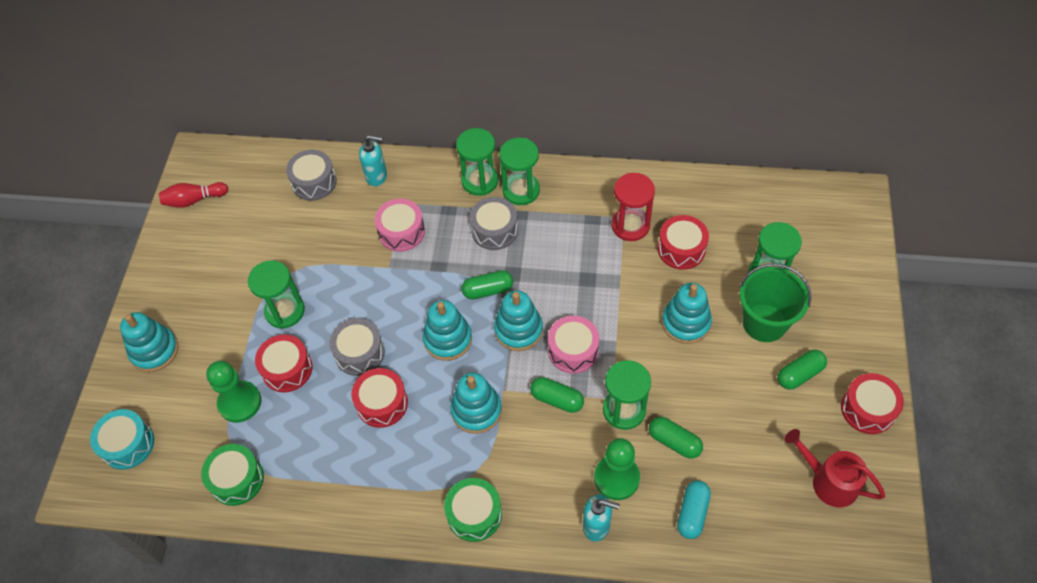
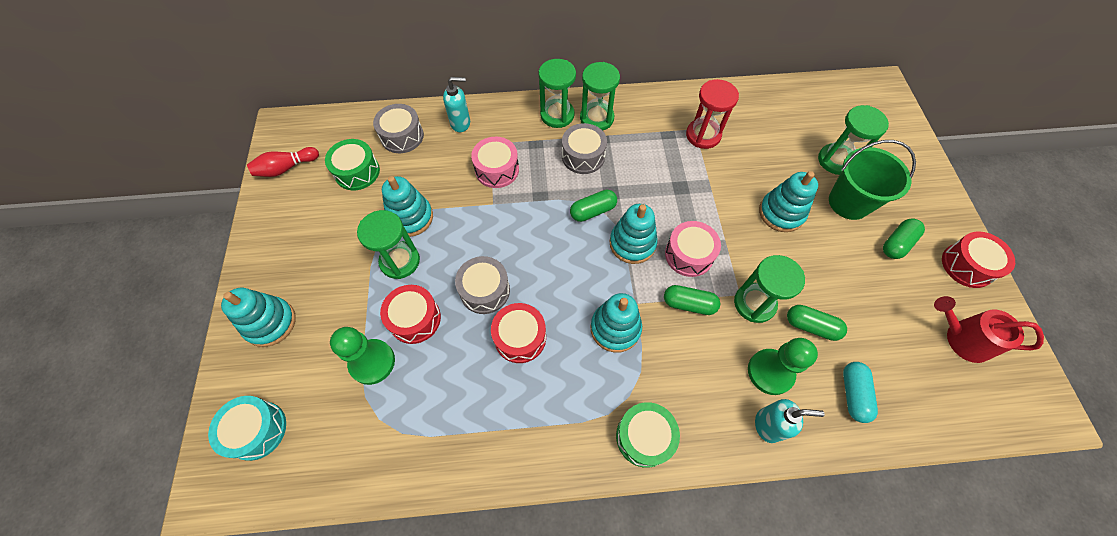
camera: 15 degrees left, 5 degrees up
green drum [201,444,264,506] -> green drum moved to [325,139,380,190]
turquoise stacking toy [423,300,472,361] -> turquoise stacking toy moved to [382,176,433,237]
red drum [658,215,709,270] -> none

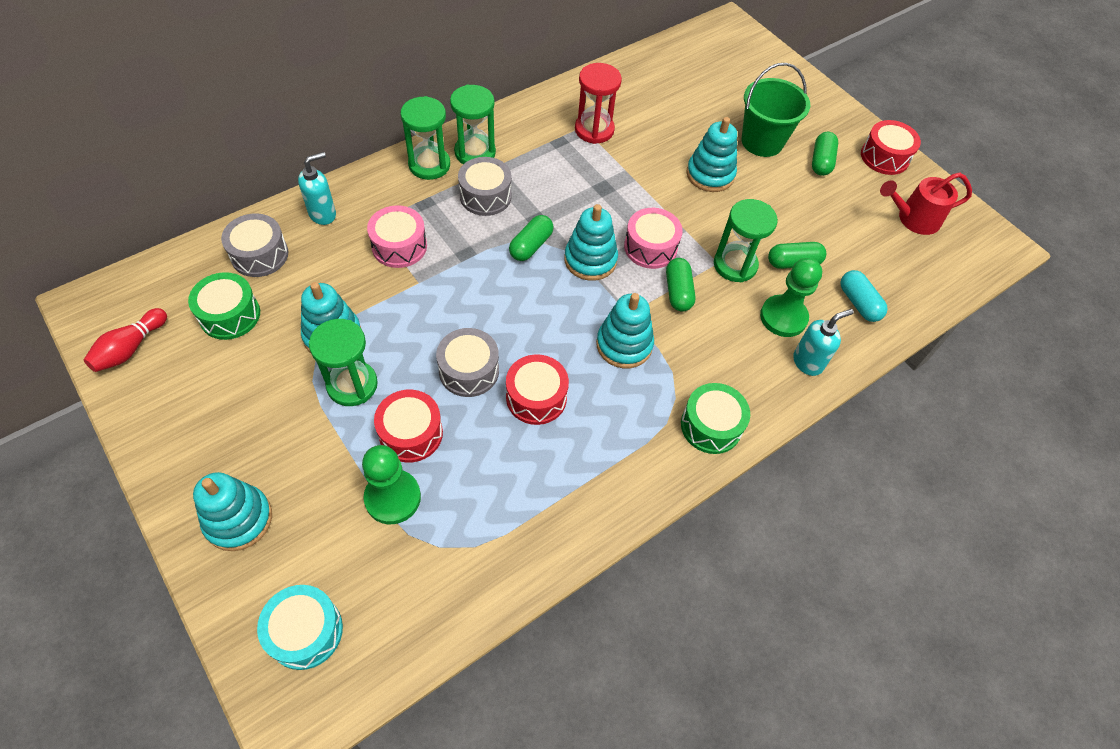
camera: 35 degrees left, 5 degrees down
green capsule [664,285,720,315] -> green capsule turned 75 degrees counterclockwise [666,258,696,312]
green hourglass [818,105,889,175] -> none

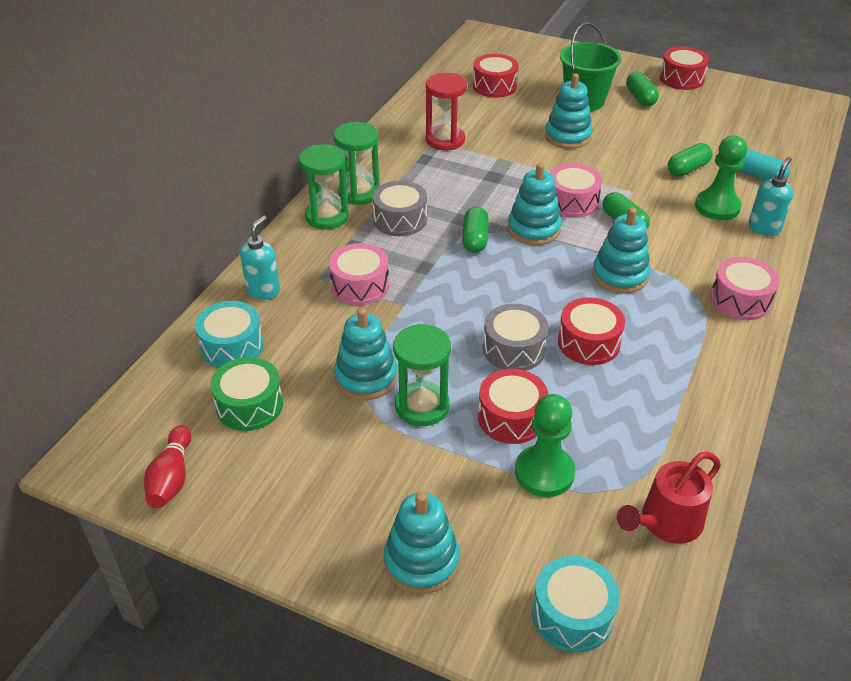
camera: 25 degrees left, 15 degrees down
grey drum [221,213,288,277] -> turquoise drum [195,301,264,368]
green drum [681,383,750,454] -> pink drum [710,257,779,320]
green hourglass [714,199,778,282] -> none
red watering can [880,172,972,235] -> red watering can moved to [617,452,721,544]
none -> red drum [473,54,519,98]

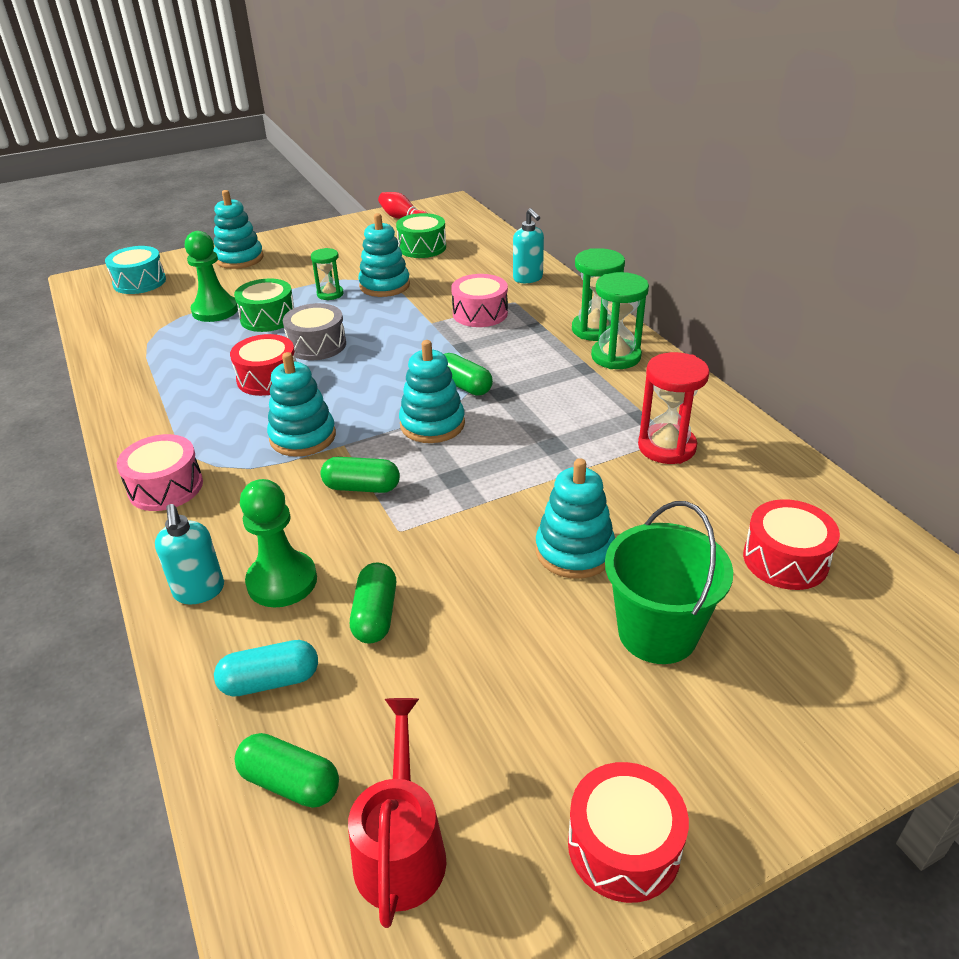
camera: 130 degrees right, 5 degrees down
turquoise drum [195,301,264,368] -> none
grey drum [373,181,427,236] -> none
green hourglass [393,324,451,426] -> green hourglass [311,248,344,300], size x0.62
red drum [478,369,548,444] -> green drum [234,278,294,332]
pink drum [550,164,602,218] -> none
red watering can [617,452,721,544] -> red watering can moved to [348,698,446,928]
green capsule [626,72,659,106] -> green capsule moved to [235,733,339,808]

